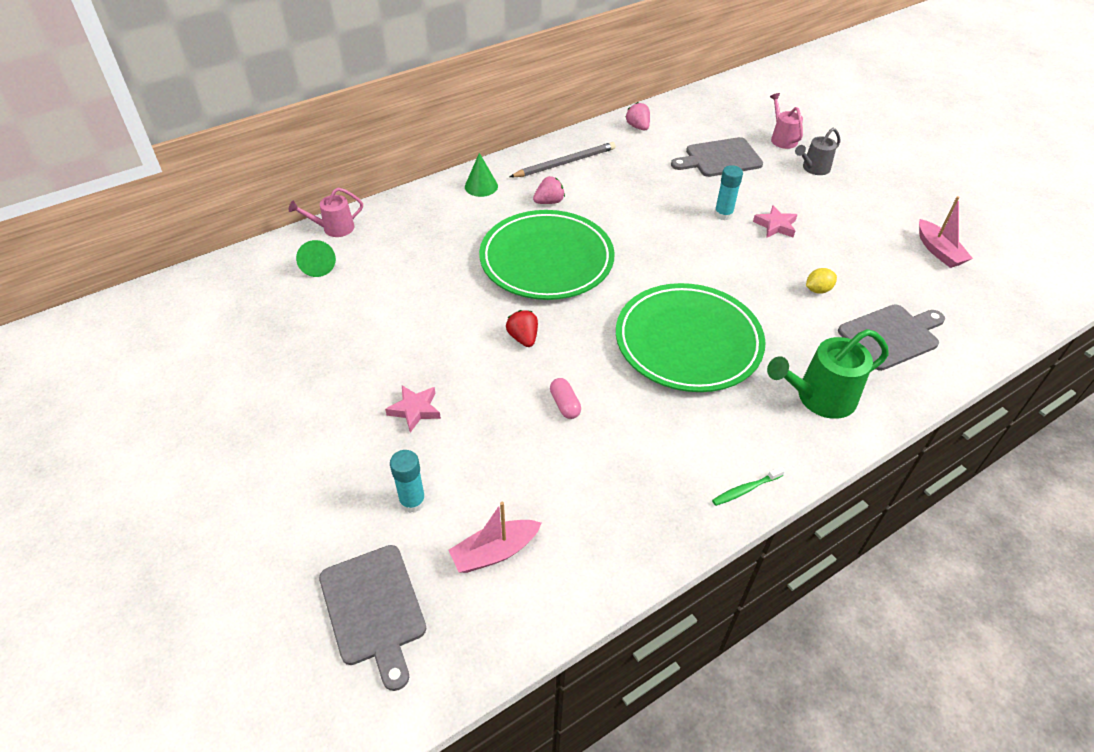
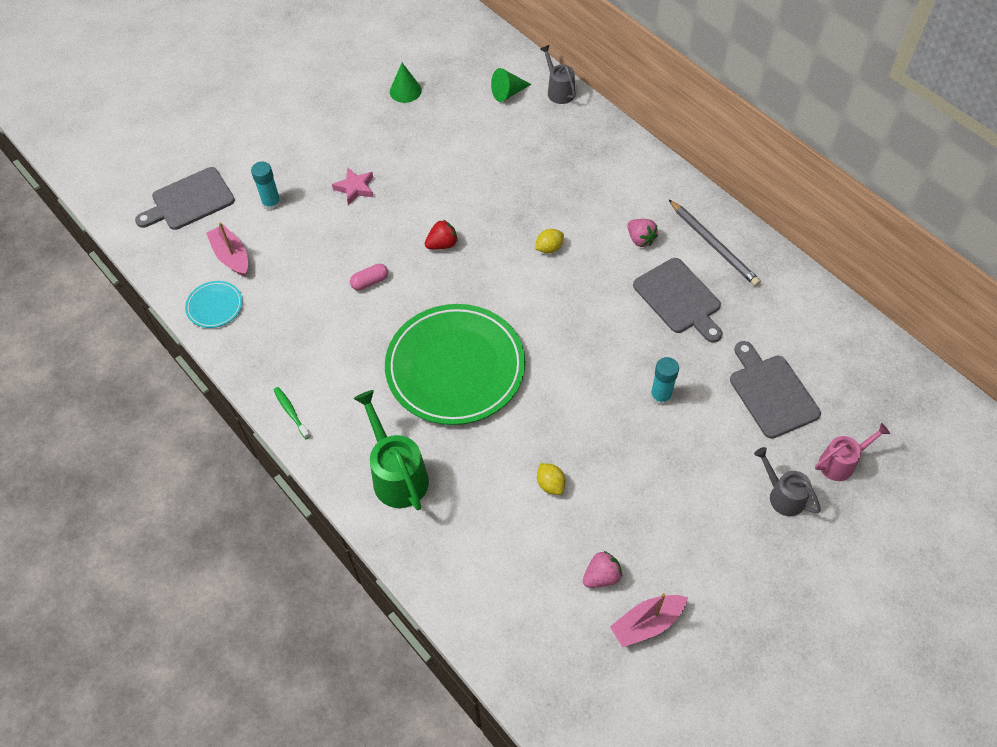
camera: 85 degrees right, 10 degrees up
pink watering can [289,187,363,237] -> grey watering can [540,45,576,104]
green cone [465,153,498,197] -> green cone moved to [390,63,422,103]
green plate [479,210,614,300] -> yellow lemon [535,229,564,253]
pink strawberry [626,102,650,131] -> pink strawberry moved to [583,551,622,588]
pink star [753,205,798,238] -> none
grey cutting board [838,305,945,371] -> grey cutting board moved to [633,258,722,342]
none -> turquoise plate [185,281,243,328]

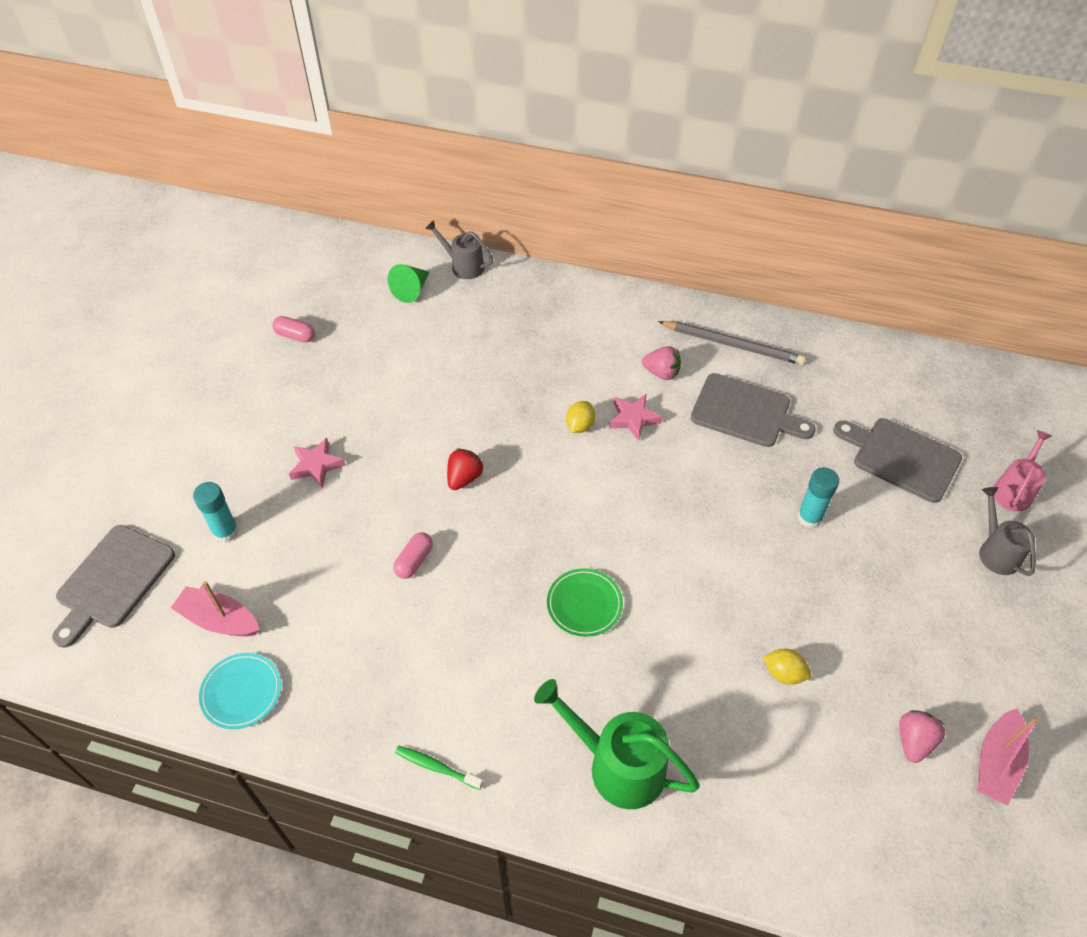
camera: 35 degrees left, 5 degrees down
green plate [385,304,525,425] -> green plate [547,568,623,637], size x0.42
green cone [390,63,422,103] -> pink capsule [272,316,315,342]
grey watering can [754,447,821,516] -> grey watering can turned 60 degrees clockwise [979,487,1036,576]
none -> pink star [609,394,662,441]

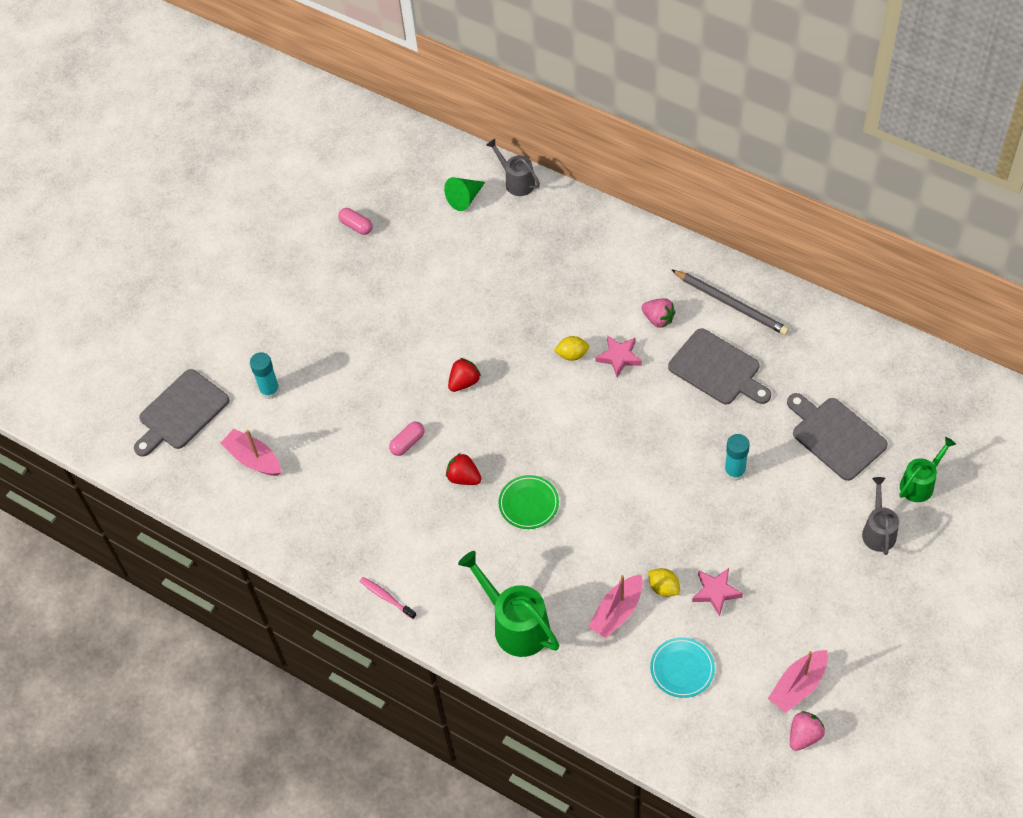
camera: 20 degrees right, 5 degrees up
turquoise plate [199,653,281,729] -> turquoise plate moved to [650,637,715,698]
pink star [289,438,346,488] -> pink star moved to [692,568,743,616]
green toothbrush [395,746,483,790] -> pink toothbrush [360,577,416,619]
yellow lemon [566,401,595,433] -> yellow lemon turned 45 degrees clockwise [554,336,589,361]
pink strawberry [899,710,945,763] -> pink strawberry moved to [790,711,825,751]
pink watering can [994,430,1052,511] -> green watering can [899,437,956,502]
none -> red strawberry [446,453,482,485]
none -> pink boat [588,574,643,638]

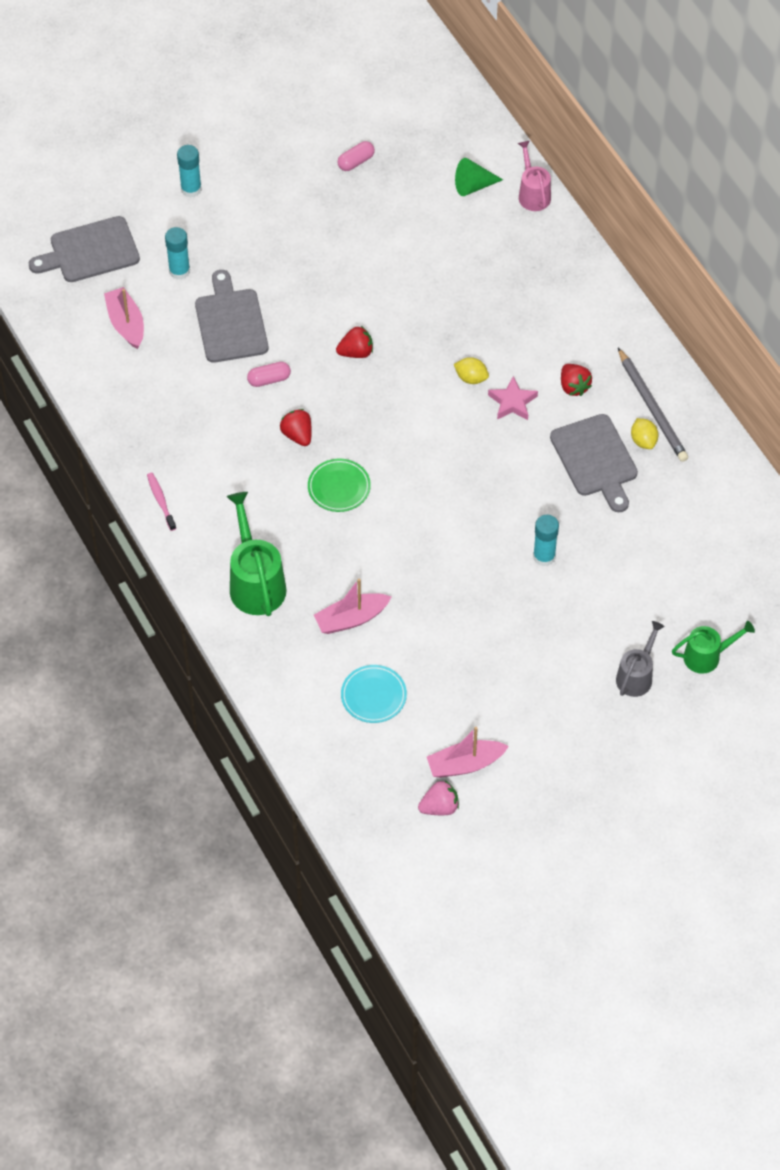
camera: 25 degrees right, 0 degrees up
pink capsule [338,208,373,235] -> pink capsule turned 75 degrees clockwise [337,141,375,171]
grey watering can [486,139,540,196] -> pink watering can [518,141,551,211]
pink strawberry [641,298,675,328] -> red strawberry [561,364,592,396]
yellow lemon [648,568,680,597] -> yellow lemon moved to [631,418,658,449]
pink star [692,568,743,616] -> none
grey cutting board [787,393,888,481] -> grey cutting board moved to [195,270,268,363]
none -> turquoise glue stick [177,145,202,198]

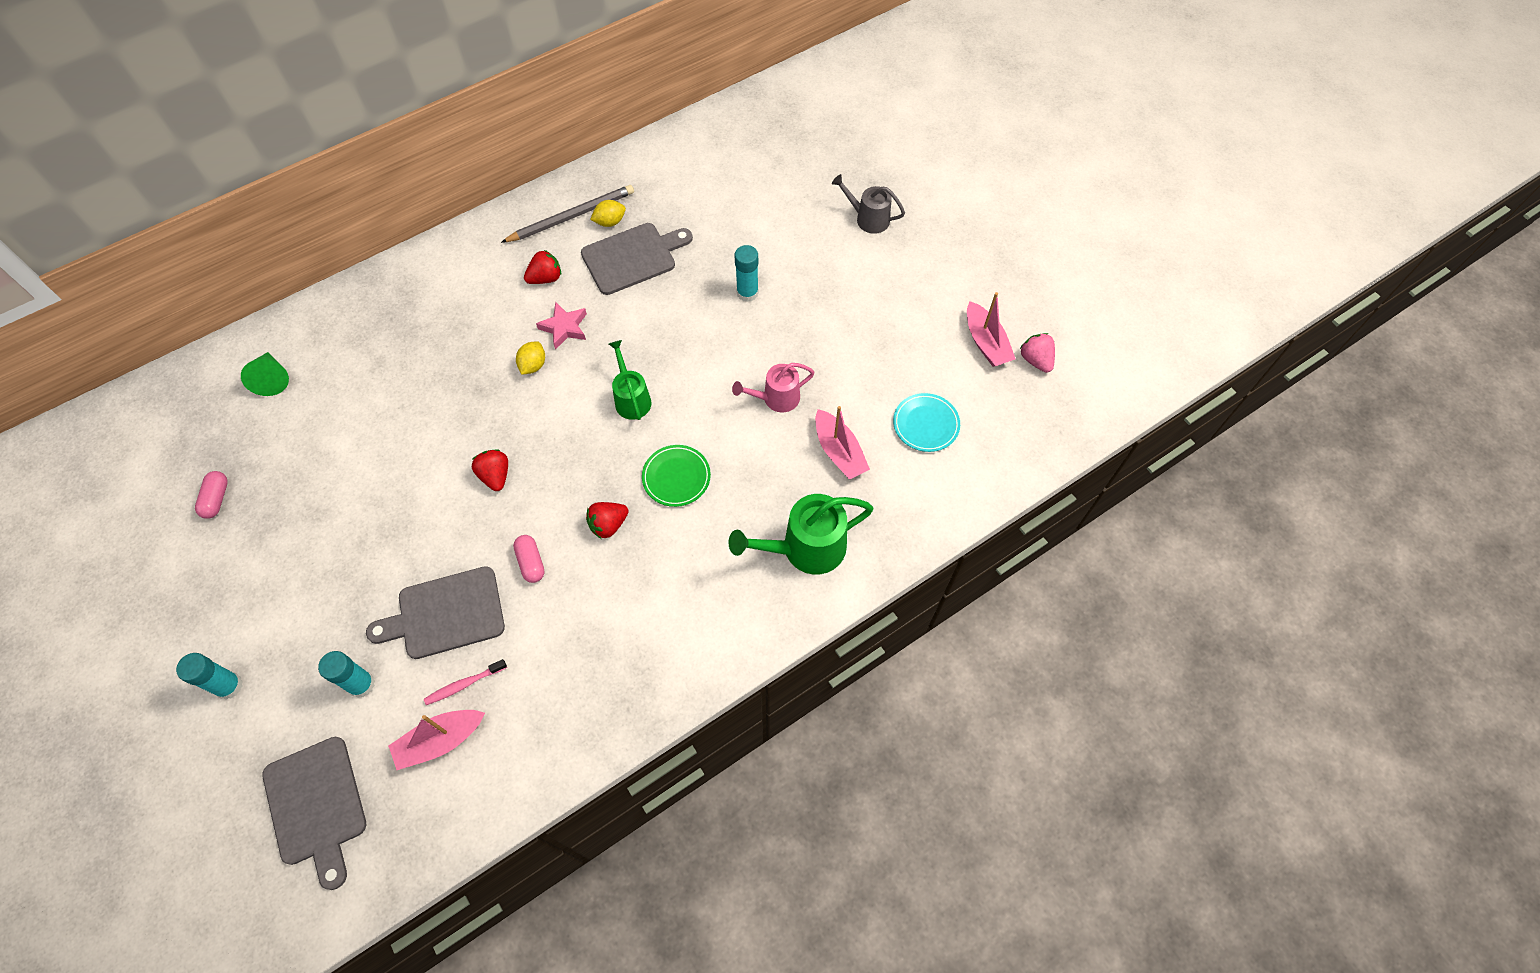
camera: 95 degrees left, 5 degrees up
pink toothbrush [147,473,176,531] -> pink toothbrush moved to [424,659,507,705]
pink capsule [337,141,375,171] -> pink capsule turned 45 degrees clockwise [195,471,228,519]
pink watering can [518,141,551,211] -> pink watering can moved to [732,363,814,412]
green watering can [672,621,755,674] -> green watering can moved to [609,340,651,420]

